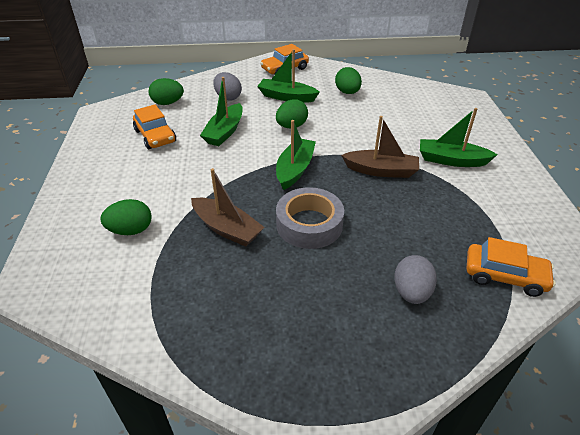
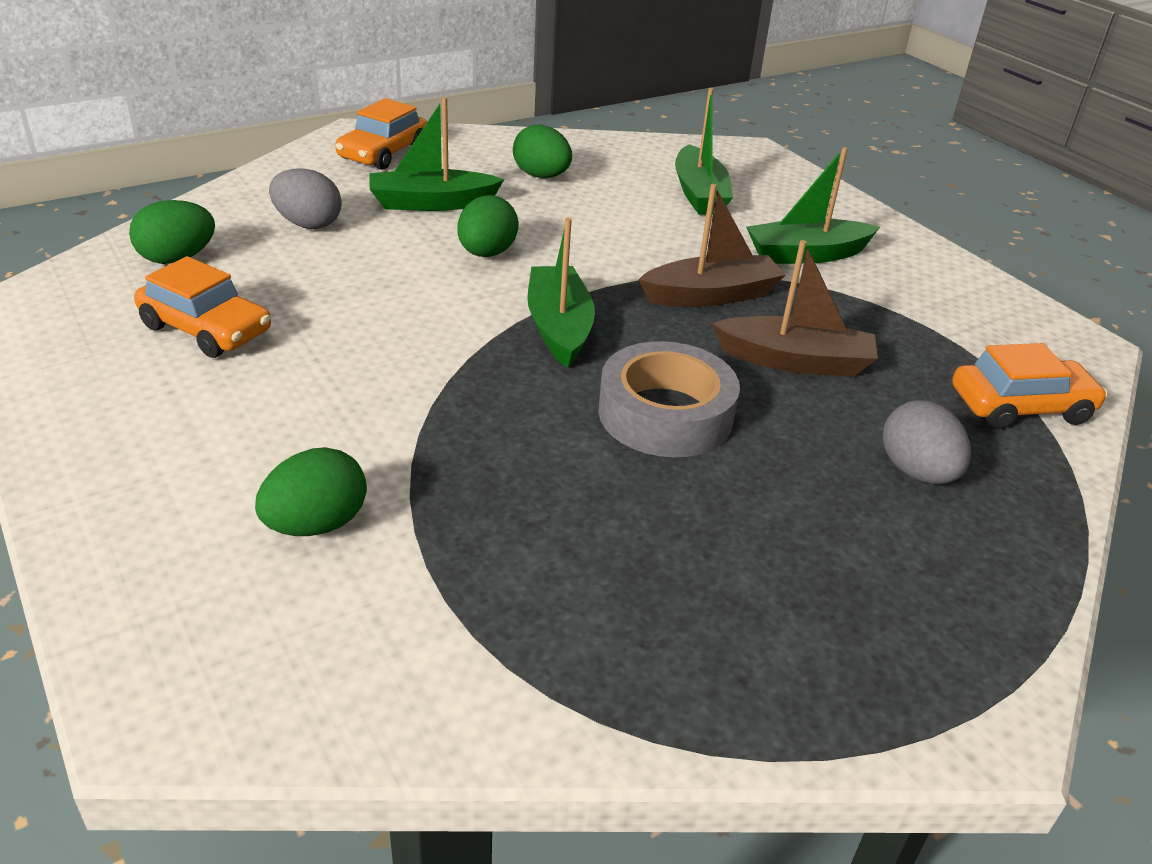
camera: 30 degrees left, 5 degrees down
brown boat [191,168,264,247] -> brown boat moved to [712,240,878,377]
green boat [200,77,243,146] -> green boat moved to [675,88,733,215]

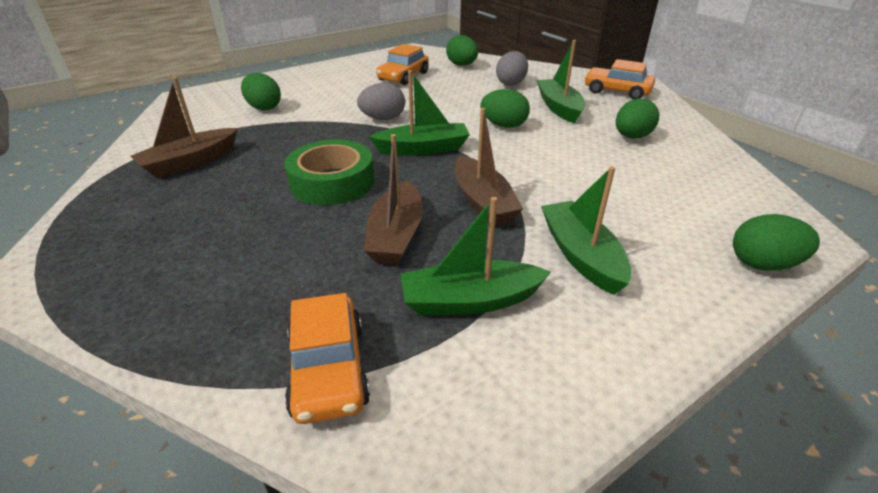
camera: 90 degrees right, 0 degrees up
grey tape [598,341,740,457] -> green tape [285,140,374,205]
green boat [675,88,733,215] -> green boat moved to [400,197,551,316]
grey egg [883,400,971,484] -> grey egg moved to [357,83,405,120]
none -> brown boat [130,77,238,178]
none -> green egg [733,214,820,271]

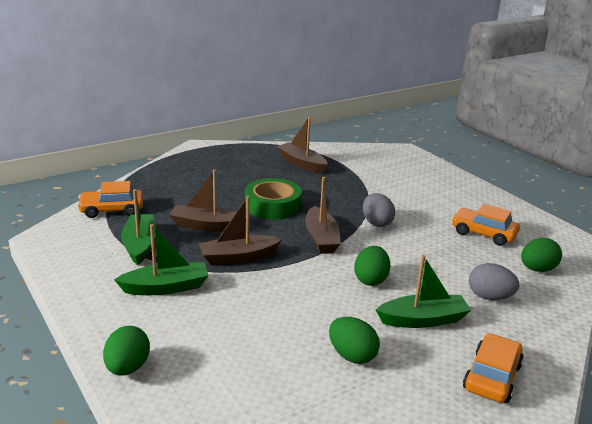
camera: 90 degrees right, 10 degrees down
green egg [241,73,281,111] -> none
green boat [369,70,470,155] -> brown boat [305,177,341,254]

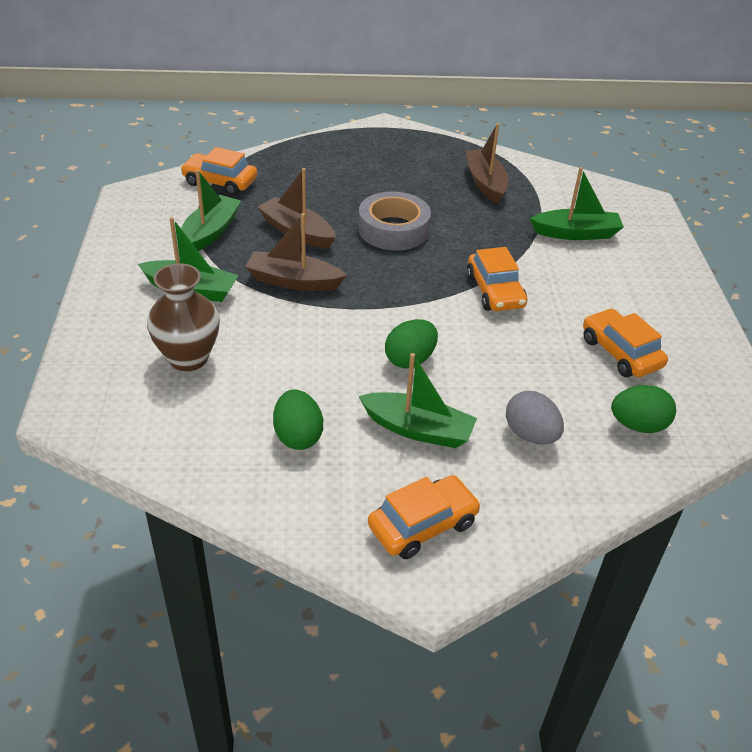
camera: 30 degrees right, 15 degrees up
green egg [103,326,150,376] -> none
green tape [245,178,302,220] -> grey tape [358,191,431,250]
brown boat [305,177,341,254] -> none
grey egg [363,193,395,227] -> orange car [466,247,527,311]
none -> brown vase [147,263,220,371]
none -> green boat [530,167,624,240]

